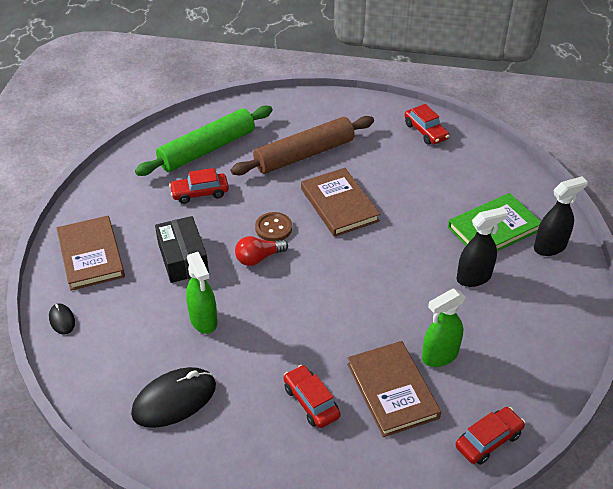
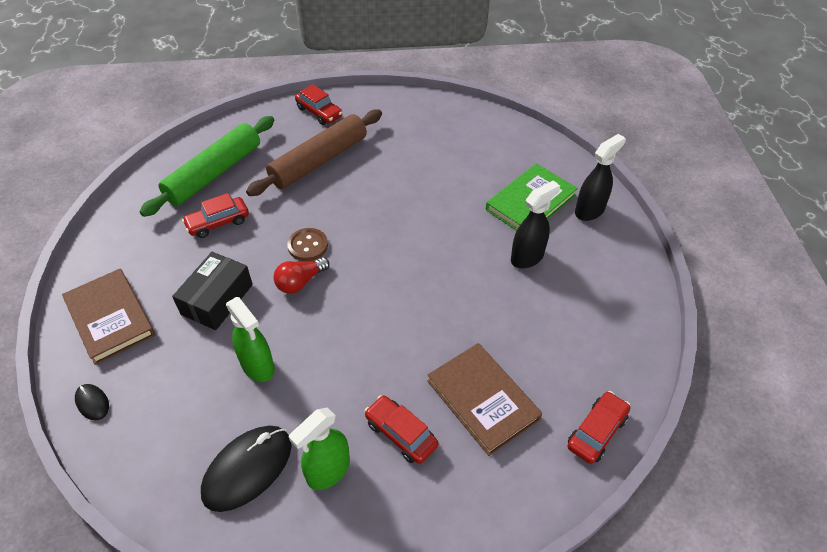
camera: 15 degrees left, 5 degrees up
black box [155,216,209,283] -> black box turned 60 degrees clockwise [172,252,253,330]
brown book [301,168,380,237] -> none
red car [405,104,450,145] -> red car moved to [295,84,343,125]
green spray bottle [422,289,466,367] -> green spray bottle moved to [289,408,350,490]

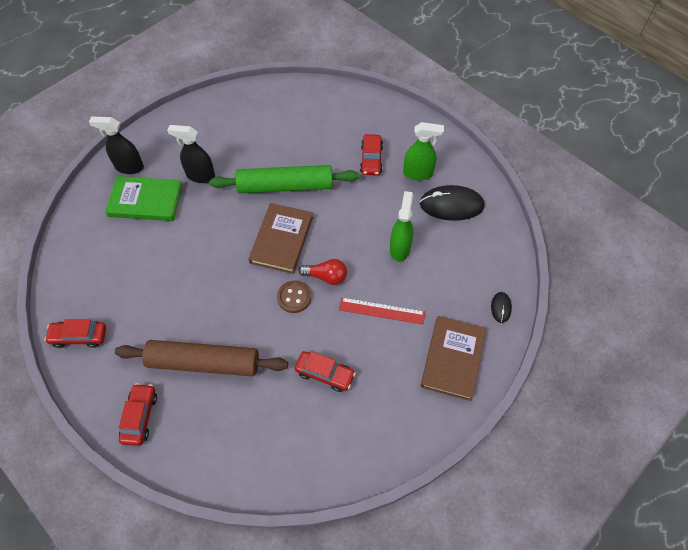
camera: 130 degrees left, 10 degrees up
green rolling pin [139,116,274,217] -> green rolling pin moved to [209,165,359,193]
black box [172,252,253,330] -> red ruler [339,297,425,324]
brown book [427,343,542,456] -> brown book moved to [249,203,313,274]
red car [567,391,630,464] -> red car moved to [44,319,106,348]

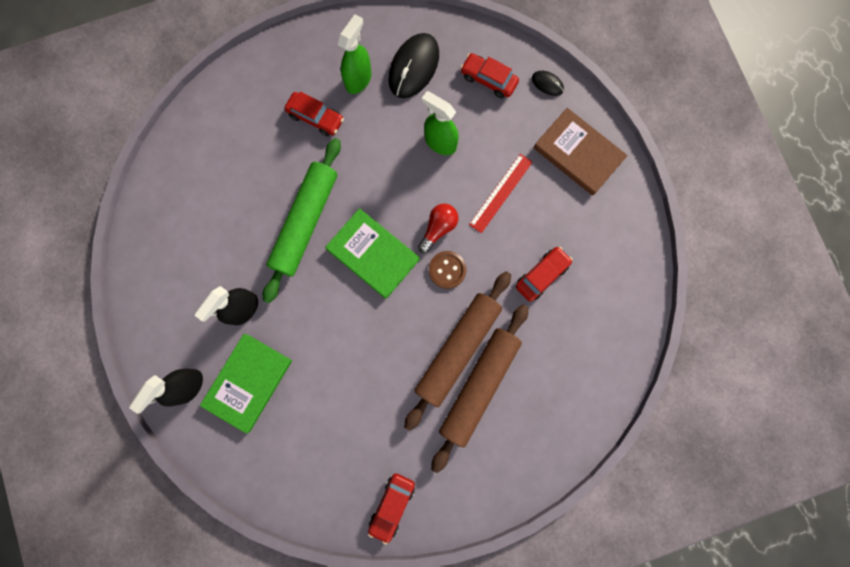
camera: 65 degrees left, 20 degrees up
red car [119,383,157,446] -> red car moved to [460,53,519,98]
brown book [249,203,313,274] -> green book [325,208,420,299]
none -> brown rolling pin [404,271,511,431]

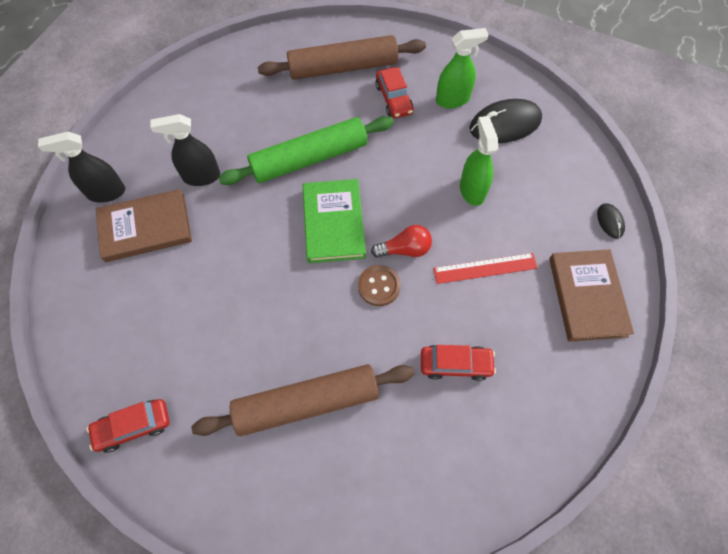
camera: 45 degrees right, 15 degrees down
green book [200,334,292,433] -> brown book [96,189,192,262]
brown rolling pin [404,271,511,431] -> brown rolling pin moved to [258,35,426,80]
red car [460,53,519,98] -> none

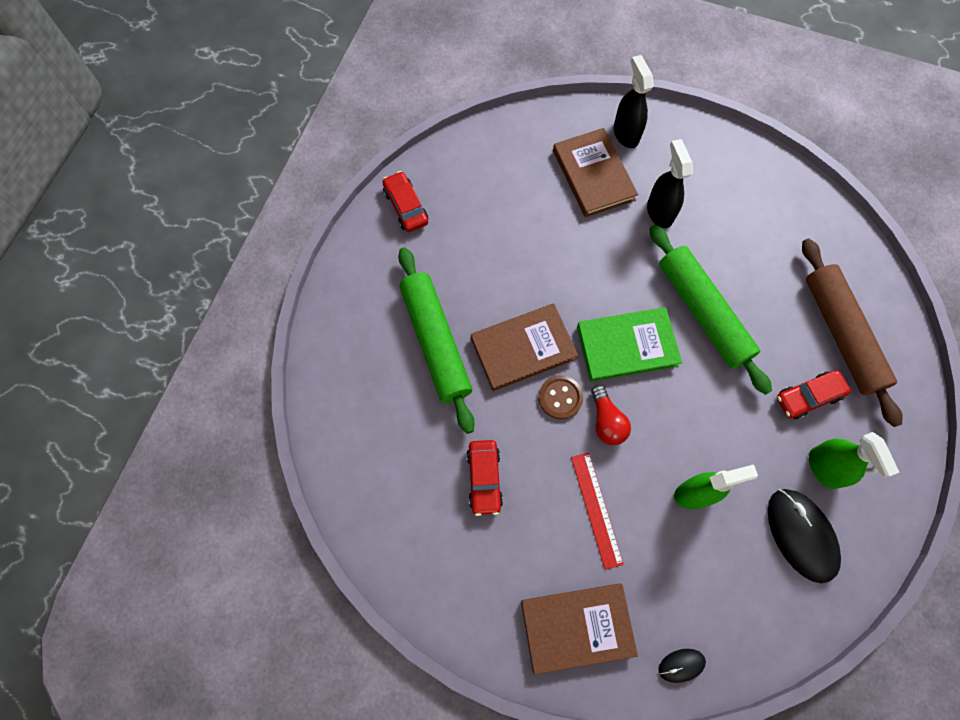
camera: 85 degrees right, 5 degrees up
brown rolling pin [191,364,414,436] -> green rolling pin [398,247,475,434]
none -> brown book [471,304,578,391]

